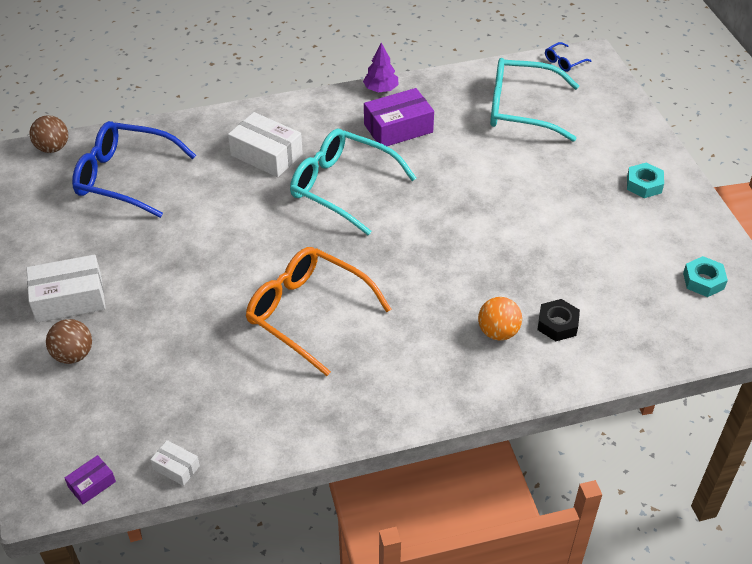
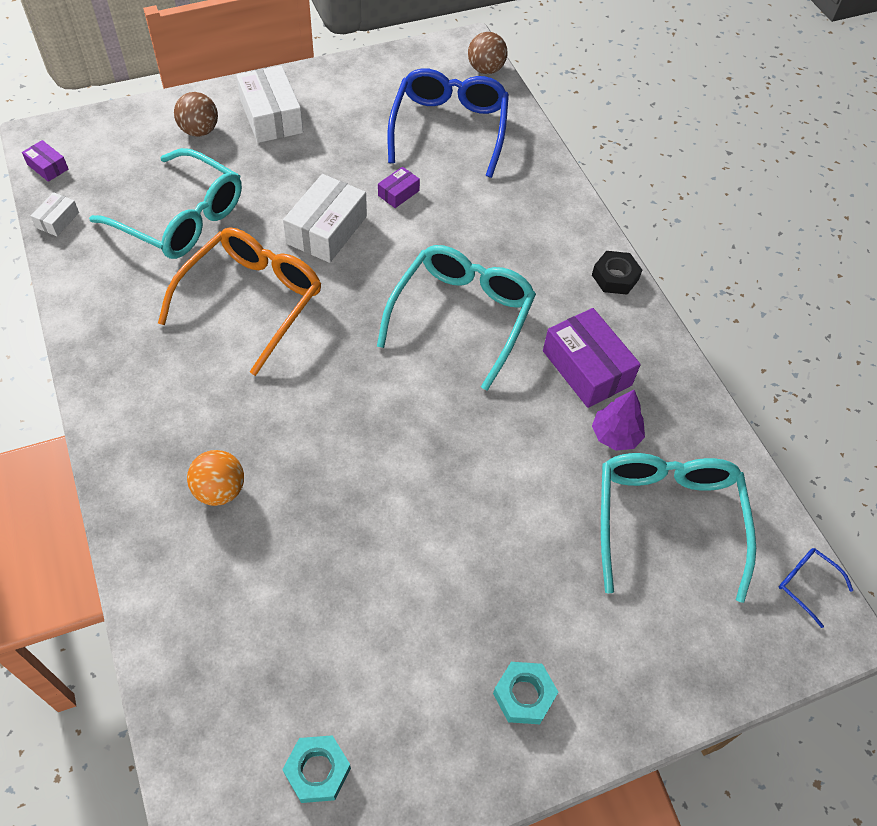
camera: 80 degrees right, 10 degrees up
white box [228,112,303,177] -> white box moved to [283,174,367,263]
purple tree [363,43,399,92] -> purple tree moved to [592,390,645,451]
black nut [537,299,580,341] -> black nut moved to [592,251,642,295]
none -> turquoise glasses [89,148,242,259]
none -> purple box [378,167,420,208]

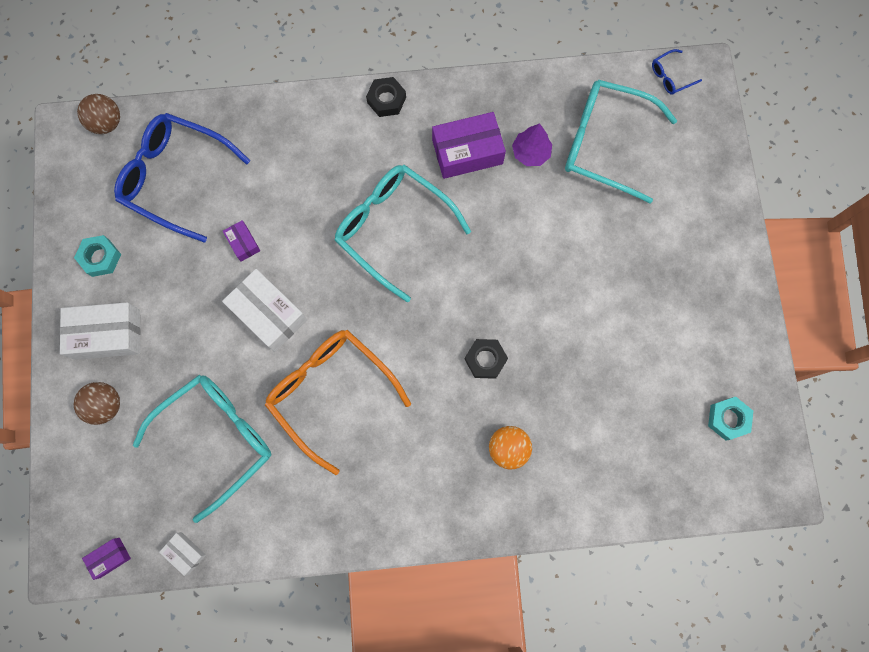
camera: 70 degrees left, 20 degrees up
turquoise nut [493,662,558,724] -> turquoise nut moved to [74,235,121,277]
none -> black nut [465,339,508,379]

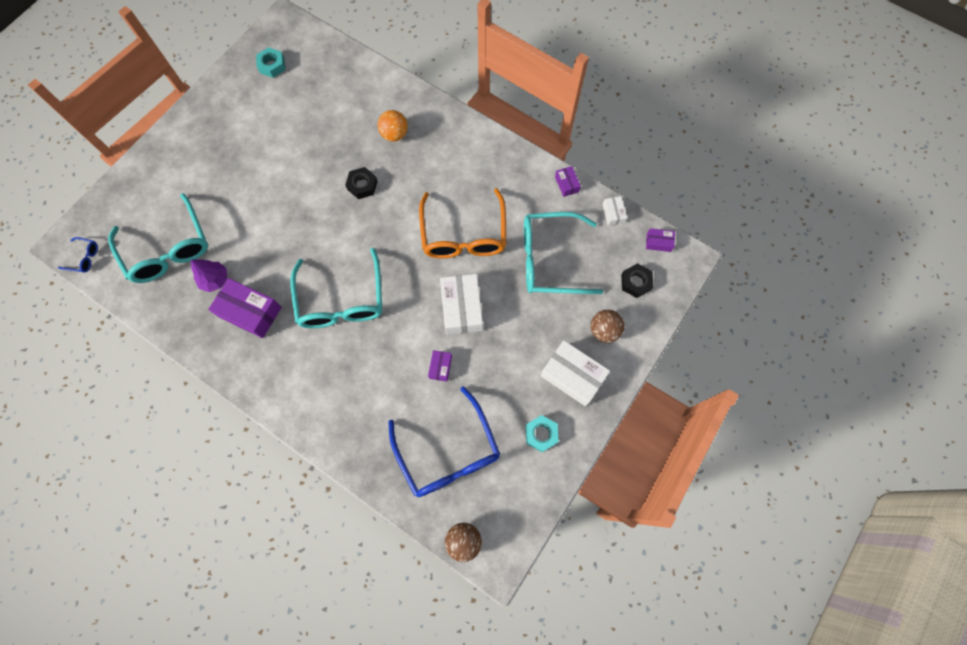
camera: 140 degrees left, 5 degrees down
black nut [366,77,406,117] -> black nut moved to [621,263,654,298]
none -> purple box [555,166,581,197]

